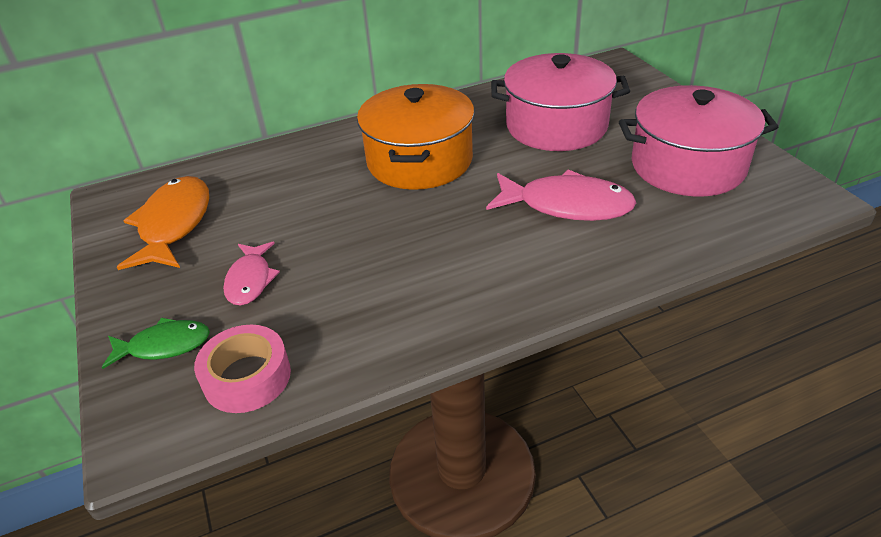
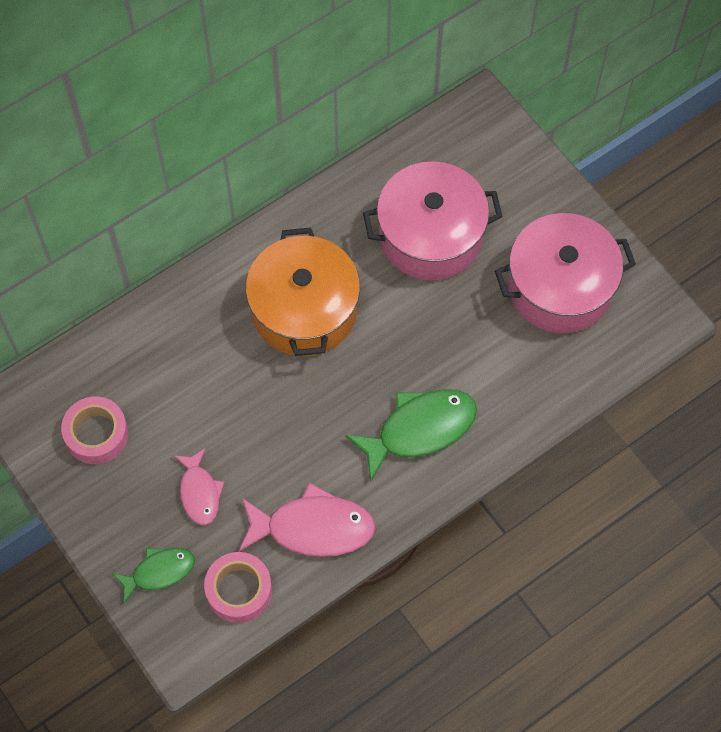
camera: 15 degrees left, 25 degrees up
orange fish [117,176,209,270] -> pink tape [61,397,129,464]
pink fish [486,170,636,221] -> pink fish moved to [239,483,376,557]
none -> green fish [345,389,477,481]

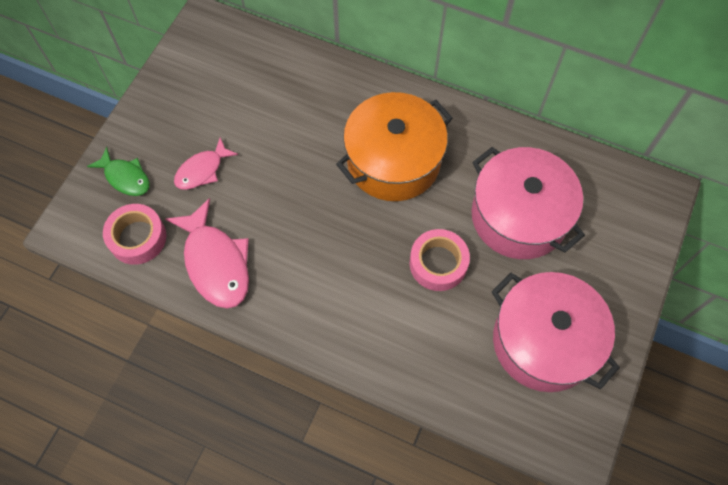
camera: 60 degrees right, 0 degrees up
pink tape [61,397,129,464] -> pink tape moved to [410,229,470,291]
green fish [345,389,477,481] -> none

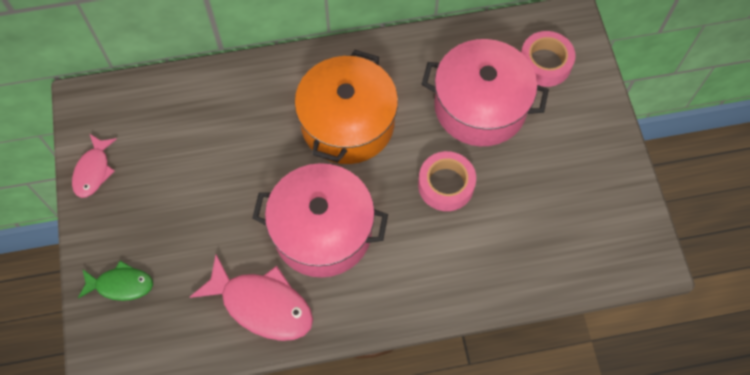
camera: 35 degrees left, 0 degrees up
pink tape [103,204,166,265] -> pink tape moved to [521,31,576,87]
pink fish [174,137,238,190] -> pink fish moved to [72,134,117,198]
pink pot [492,272,620,392] -> pink pot moved to [252,163,388,277]

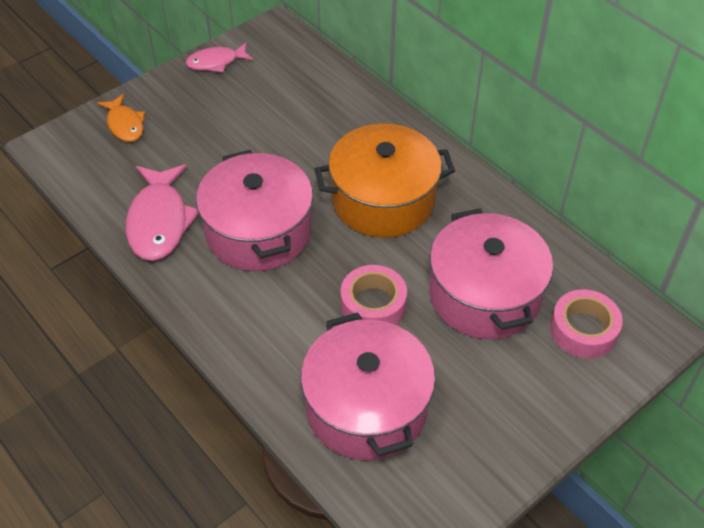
camera: 60 degrees right, 15 degrees down
green fish [78,261,153,301] -> orange fish [97,94,145,142]
none -> pink pot [301,313,435,460]

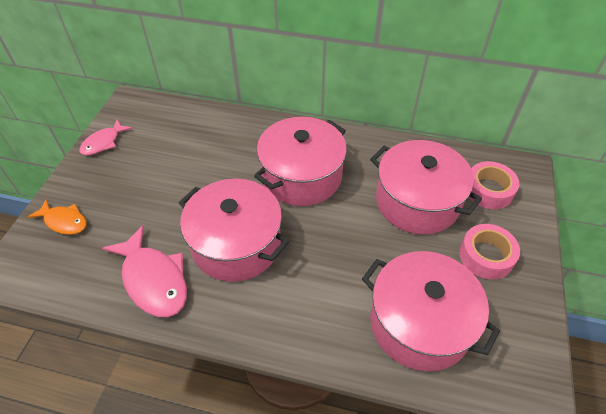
camera: 35 degrees left, 0 degrees up
orange pot [315,124,455,238] -> pink pot [254,117,347,206]
pink tape [341,265,407,325] -> pink tape moved to [459,224,520,279]

